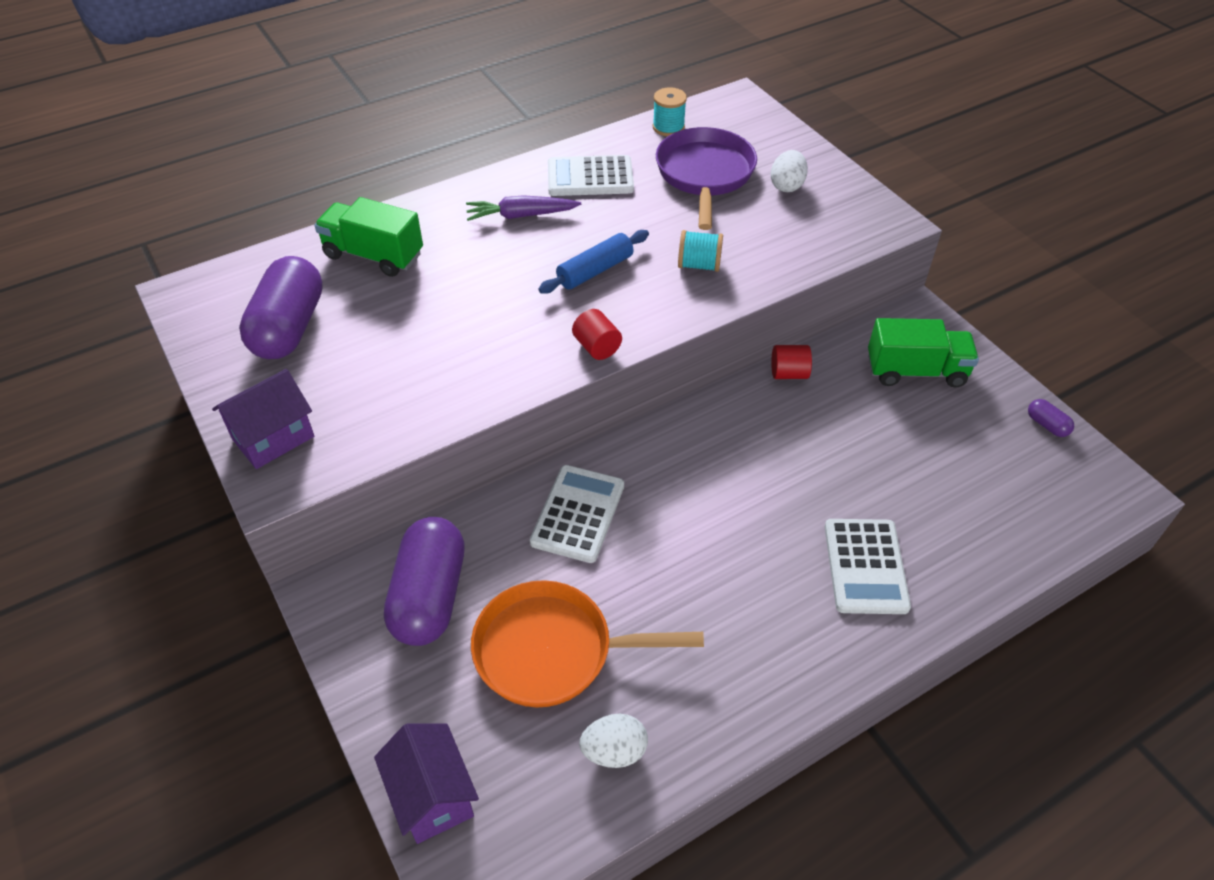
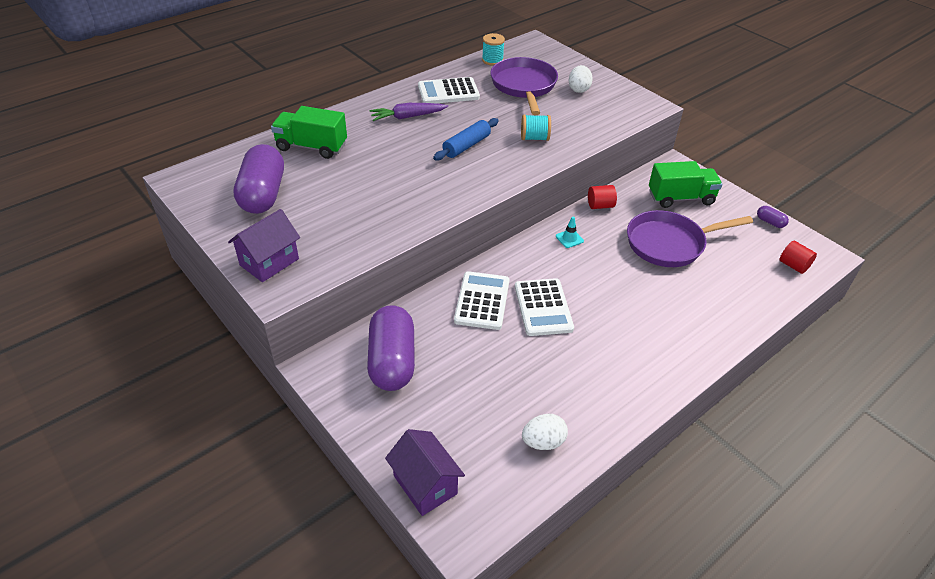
camera: 10 degrees left, 5 degrees down
orange pan [471,580,704,707] -> none
red cylinder [572,309,622,360] -> red cylinder moved to [780,241,817,274]
white calculator [825,519,911,614] -> white calculator moved to [515,278,574,336]
none -> turquoise traffic cone [556,217,584,248]
none -> purple pan [627,210,753,267]

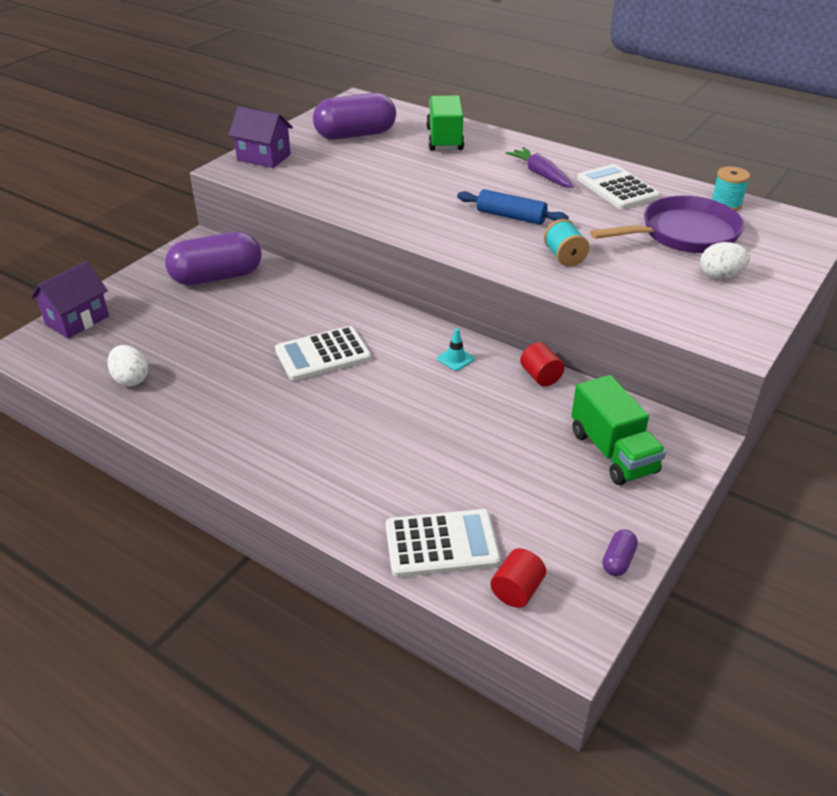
camera: 75 degrees right, 5 degrees down
white calculator [454,271,510,330] -> white calculator moved to [386,509,501,577]
purple pan [627,210,753,267] -> none

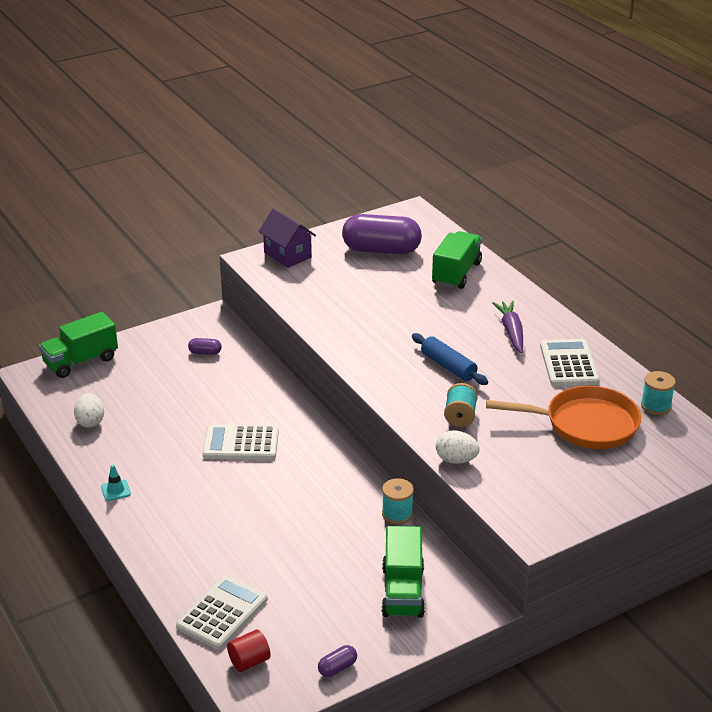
camera: 25 degrees right, 5 degrees down
purple house [31,261,109,338] -> green truck [39,312,118,378]
purple capsule [165,232,262,285] -> purple capsule [188,338,222,355], size x0.41
white calculator [386,509,501,577] -> white calculator turned 75 degrees counterclockwise [176,575,268,650]
turquoise traffic cone [437,328,475,371] -> turquoise traffic cone moved to [101,465,131,501]
red cylinder [520,342,564,386] -> turquoise spool [382,478,414,524]
purple pan [590,196,744,253] -> orange pan [486,386,641,449]
white egg [700,242,750,279] -> white egg moved to [436,430,480,464]

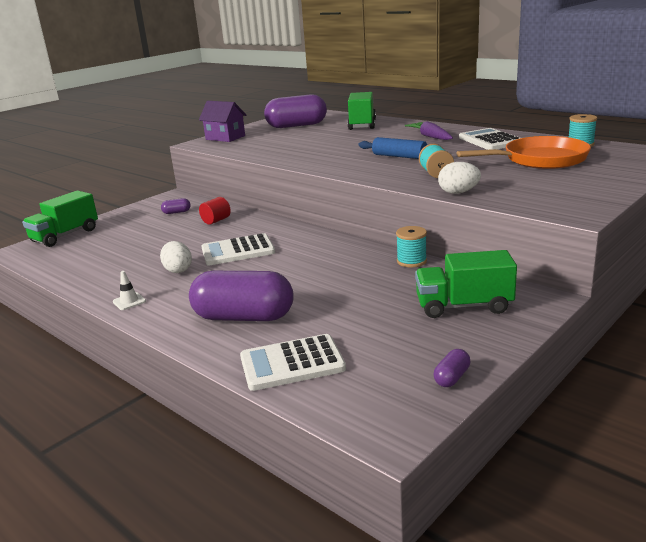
camera: 15 degrees left, 10 degrees down
white egg [74,393,104,428] -> white egg moved to [160,241,192,273]
turquoise traffic cone [101,465,131,501] -> white traffic cone [113,271,146,310]
white calculator [176,575,268,650] -> white calculator turned 120 degrees counterclockwise [240,334,346,391]
red cylinder [227,630,271,672] -> red cylinder moved to [199,197,231,225]
green truck [382,526,425,618] -> green truck turned 105 degrees clockwise [415,250,517,318]
none -> purple capsule [189,271,294,321]

